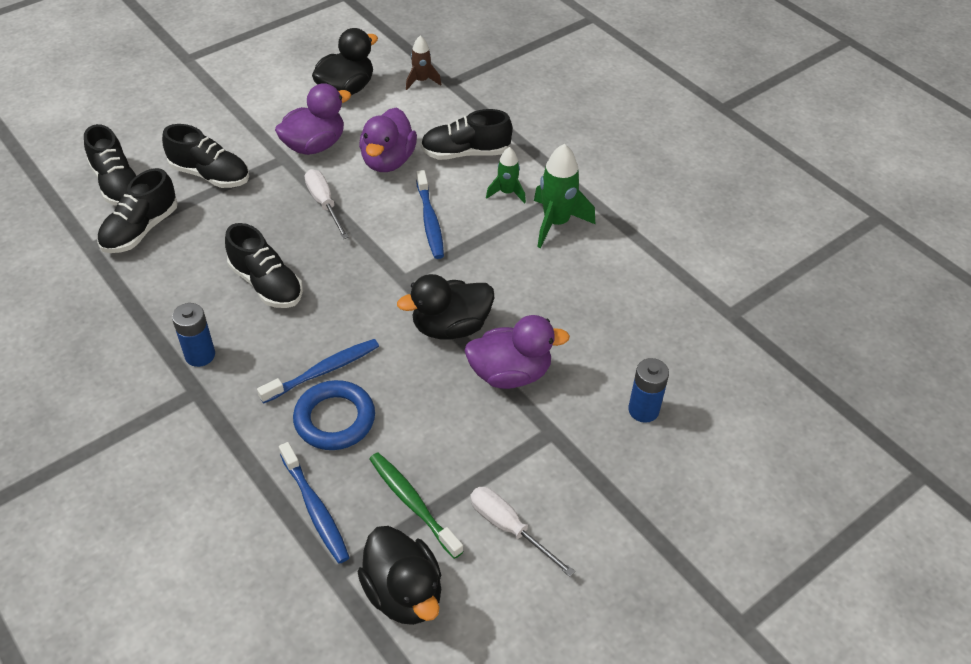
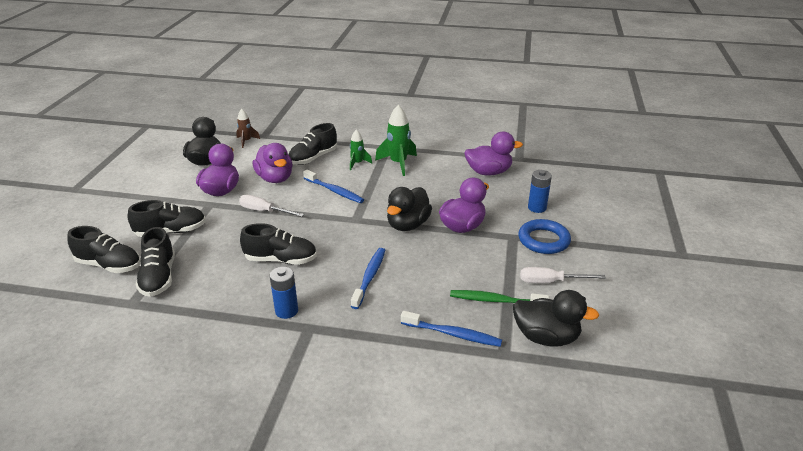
camera: 40 degrees left, 15 degrees down
blue ring [293,380,375,450] -> blue ring moved to [518,219,571,254]
none -> purple duck [464,132,523,176]

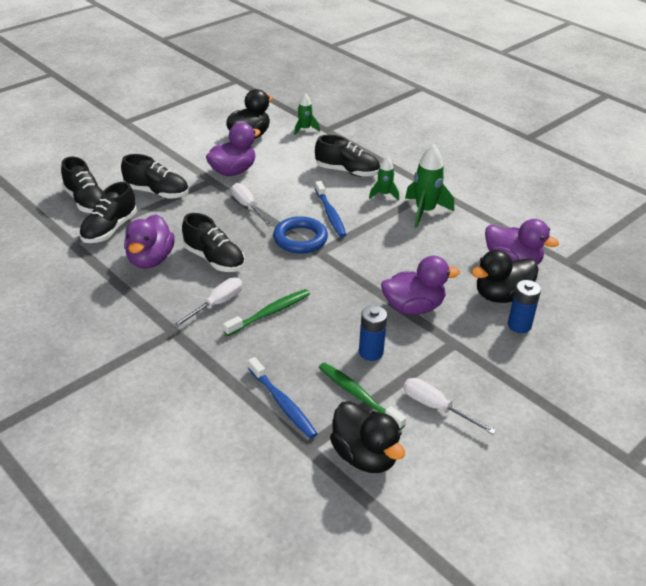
camera: 35 degrees right, 5 degrees up
brown rocket [236,109,260,148] -> green rocket [294,93,320,135]
purple duck [253,143,293,183] -> purple duck moved to [124,214,175,269]
blue battery [270,267,298,319] -> blue battery moved to [359,306,387,361]
black shoe [289,123,337,165] -> black shoe turned 150 degrees counterclockwise [315,135,380,177]
blue toothbrush [351,248,385,309] -> green toothbrush [223,289,310,336]
black duck [387,187,432,231] -> black duck moved to [471,250,538,303]
blue ring [518,219,571,254] -> blue ring moved to [273,216,328,253]
none -> white screwdriver [172,277,242,328]

